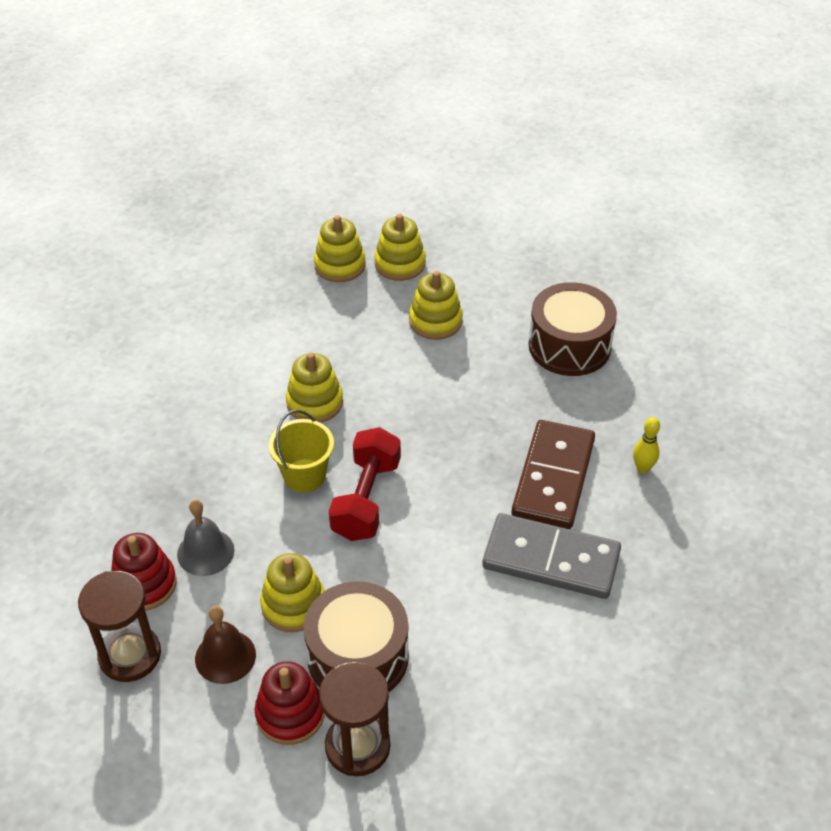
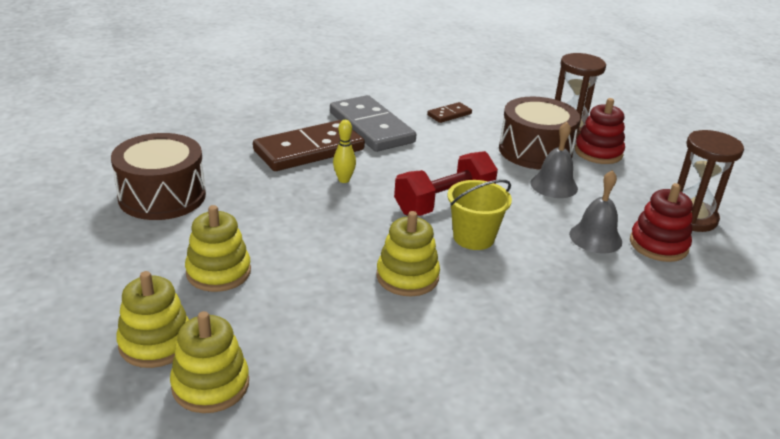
camera: 140 degrees left, 15 degrees down
brown bell [195,606,256,684] -> none
yellow stacking toy [260,553,325,632] -> grey bell [530,122,578,198]
yellow bowling pin [633,417,660,473] -> yellow bowling pin moved to [333,120,356,183]
none -> brown domino [427,102,472,123]

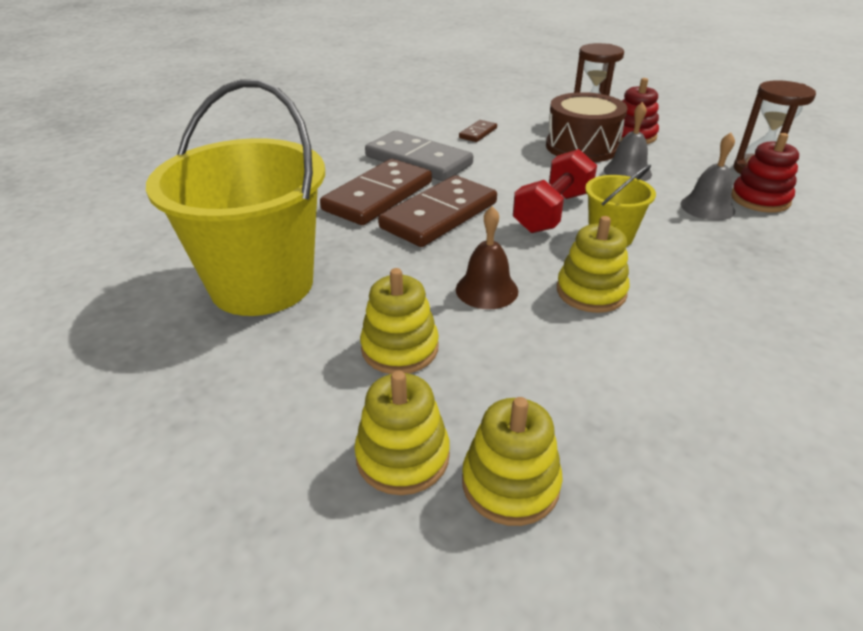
camera: 20 degrees left, 5 degrees up
brown drum [111,133,206,220] -> yellow bucket [146,79,325,316]
yellow bowling pin [333,120,356,183] -> brown domino [378,175,497,247]
none -> brown bell [456,206,518,309]

